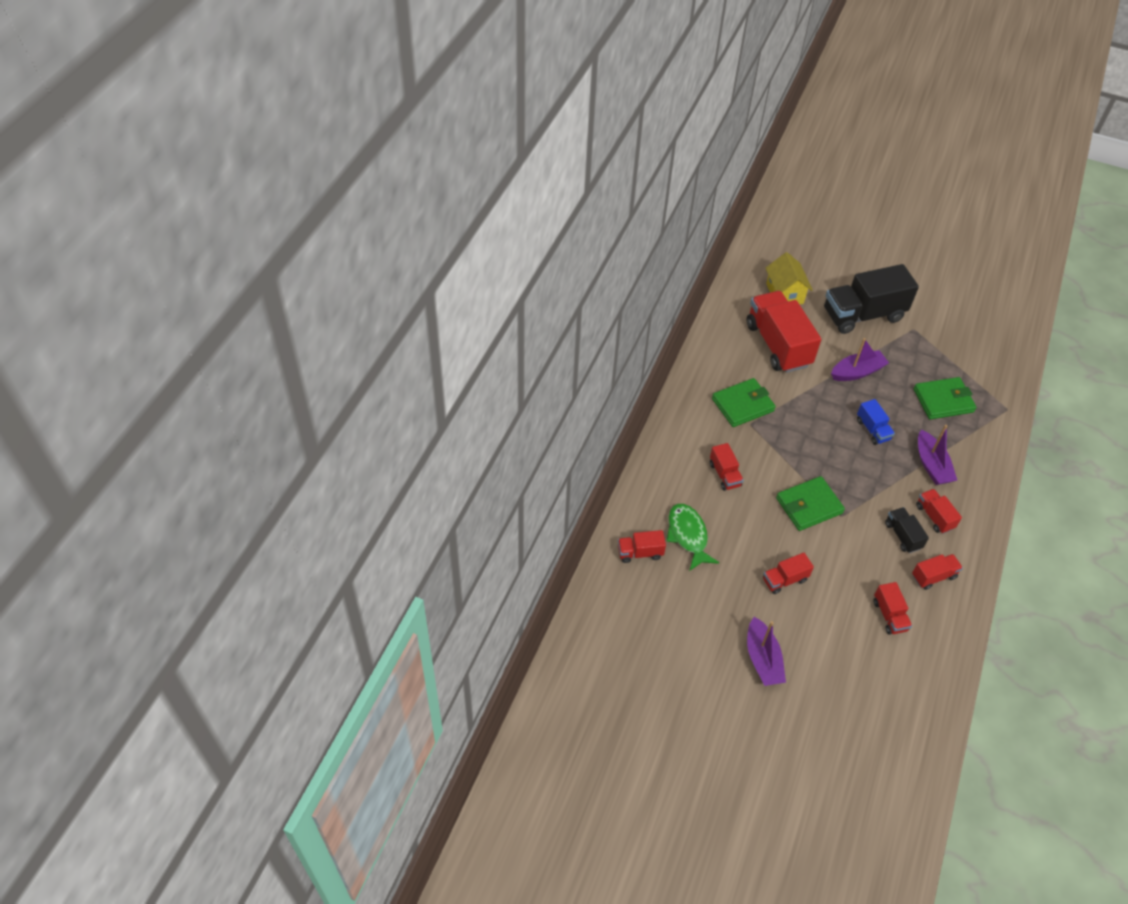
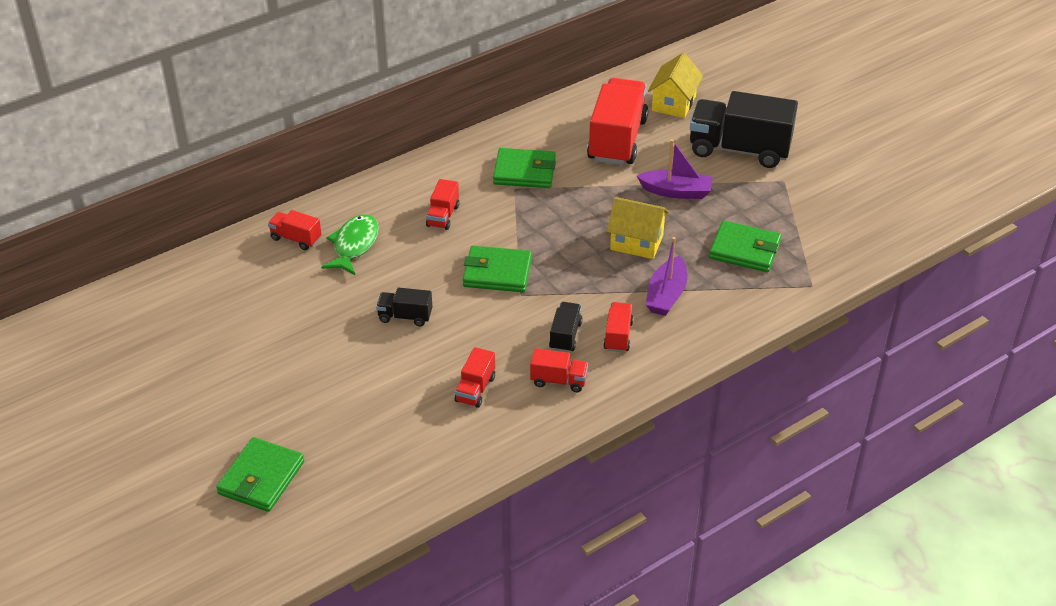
camera: 35 degrees right, 10 degrees down
purple boat [747,617,786,686] -> none
red truck [763,553,814,594] -> black truck [376,287,432,326]
blue truck [857,399,895,445] -> yellow house [607,197,669,259]
none -> green wallet [216,437,304,512]

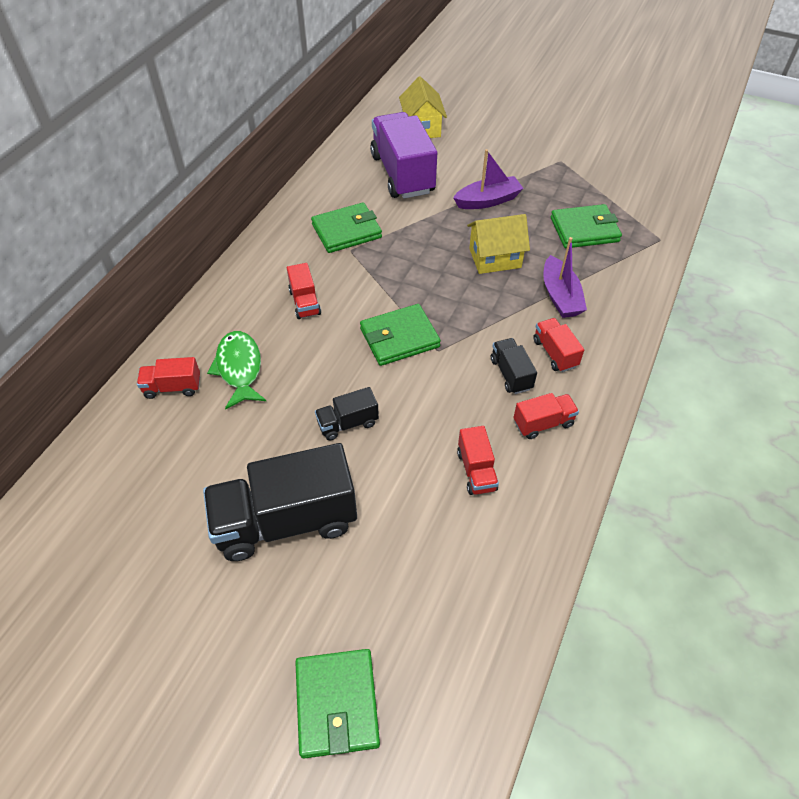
camera: 30 degrees left, 10 degrees up
red truck [587,78,648,165] -> purple truck [370,112,437,199]
black truck [690,91,798,168] -> black truck moved to [203,443,357,561]

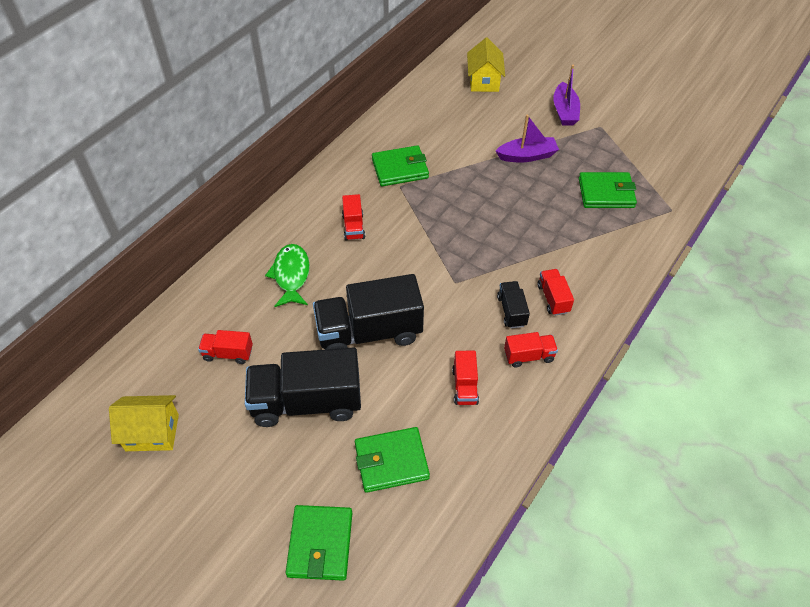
camera: 10 degrees right, 0 degrees up
red truck [137,357,200,399] -> red truck moved to [198,330,253,364]
black truck [315,387,379,440] -> black truck [313,274,424,350], size x2.14
green wallet [360,304,441,366] -> green wallet moved to [355,427,430,493]
purple truck [370,112,437,199] -> none
yellow house [467,214,530,274] -> yellow house moved to [109,395,179,451]
purple boat [543,237,587,318] -> purple boat moved to [553,65,580,126]

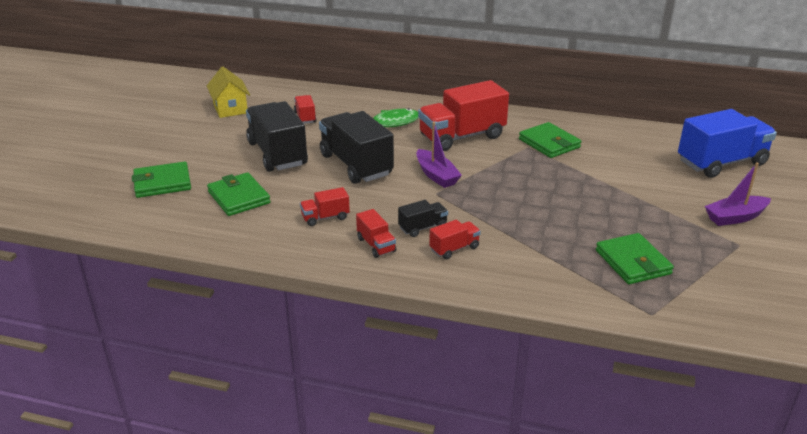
camera: 70 degrees right, 20 degrees down
red truck [342,194,365,241] -> red truck [418,80,509,151], size x2.14
yellow house [467,38,505,92] -> blue truck [678,109,777,178]
purple boat [496,115,559,163] -> purple boat moved to [416,122,462,188]

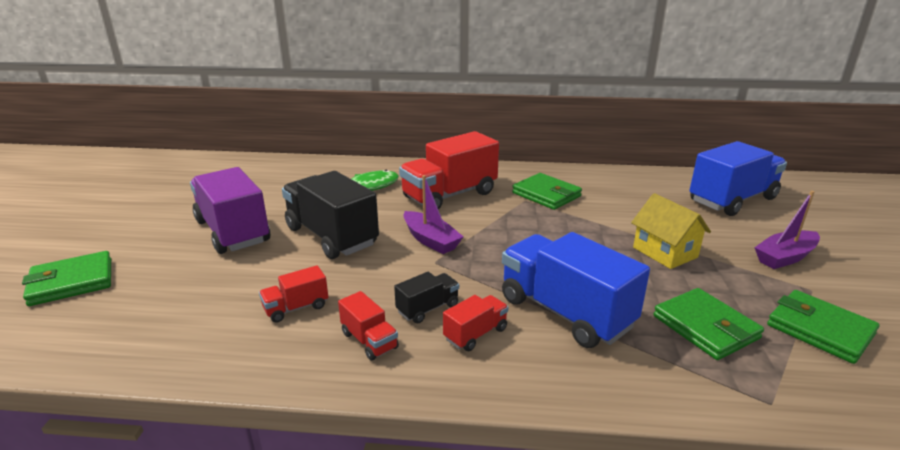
camera: 10 degrees left, 5 degrees down
yellow house [207,67,250,118] -> yellow house moved to [631,193,711,269]
green wallet [207,172,271,216] -> green wallet moved to [767,290,879,364]
black truck [246,101,308,172] -> purple truck [190,167,270,254]
red truck [294,95,317,124] -> none
none -> blue truck [502,232,650,348]

